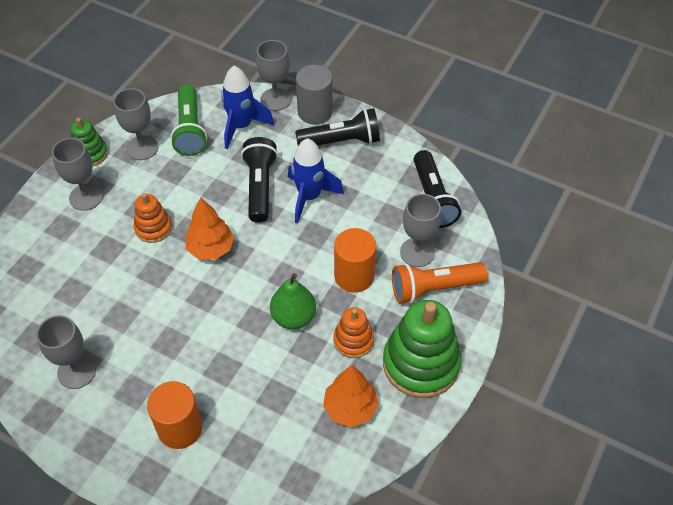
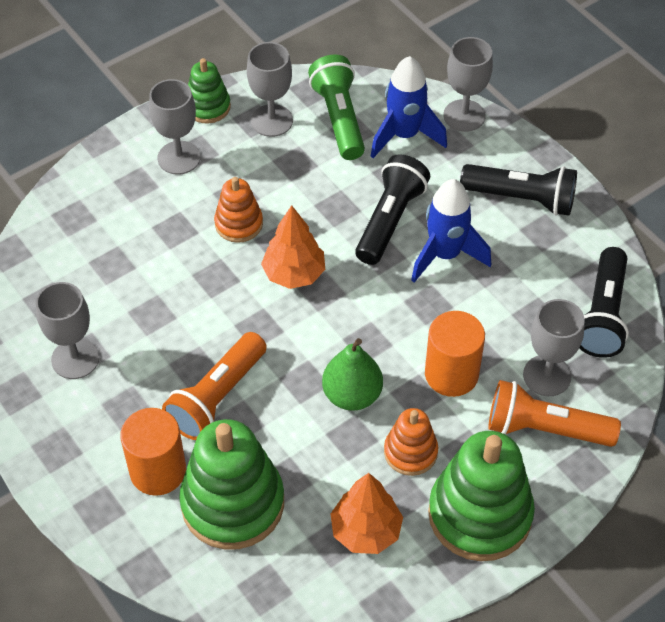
camera: 25 degrees right, 0 degrees up
green flashlight [170,85,207,156] -> green flashlight turned 150 degrees clockwise [308,54,365,160]
grey cylinder [296,65,333,125] -> none
none -> orange flashlight [162,332,267,440]
none -> green stacking toy [179,419,284,550]

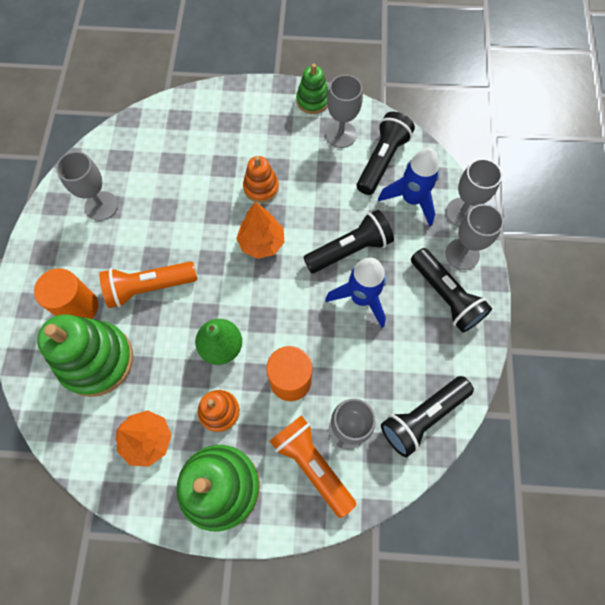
camera: 40 degrees right, 15 degrees up
grey goblet [149,79,201,175] -> grey goblet moved to [445,204,504,270]
green flashlight [308,54,365,160] -> black flashlight [357,112,415,195]

